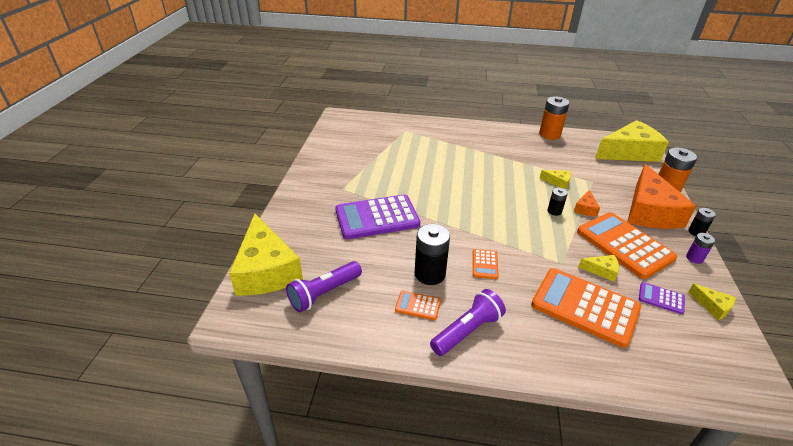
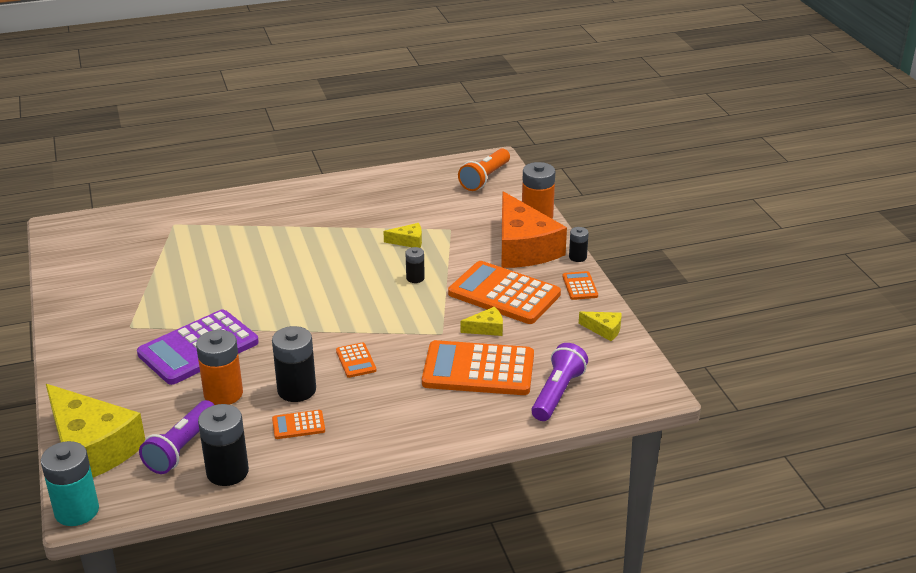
camera: 25 degrees left, 5 degrees down
purple flashlight [430,289,506,356] -> purple flashlight moved to [532,343,588,421]
orange battery [539,96,569,140] -> orange battery moved to [196,330,243,405]
orange cheese [574,190,600,216] -> none
yellow cheese [595,120,669,162] -> orange flashlight [458,148,510,191]
purple calculator [639,282,685,314] -> none
purple battery [686,233,715,264] -> orange calculator [562,271,598,300]
none -> turquoise battery [41,441,99,526]
none -> black battery [198,404,249,486]

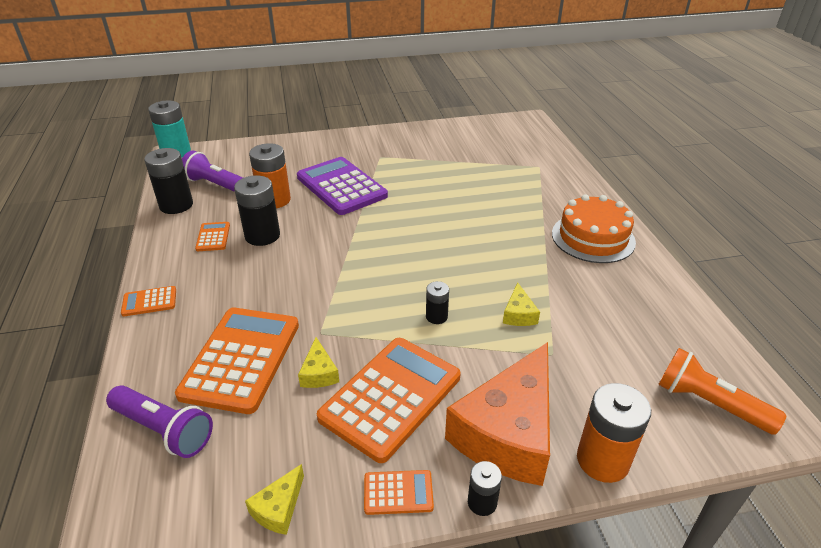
camera: 95 degrees right, 5 degrees up
yellow cheese [46,384,145,478] -> none
orange calculator [336,343,377,378] -> orange calculator moved to [121,286,176,317]
orange cheese [502,191,567,268] -> orange cheese turned 45 degrees counterclockwise [445,342,550,486]
none -> orange cake [552,194,636,263]

